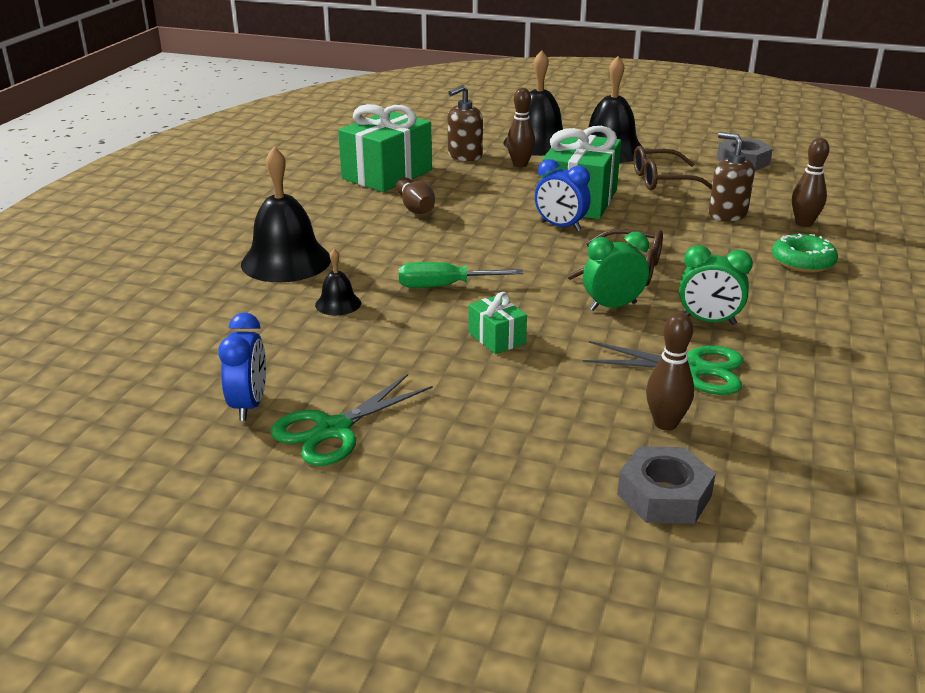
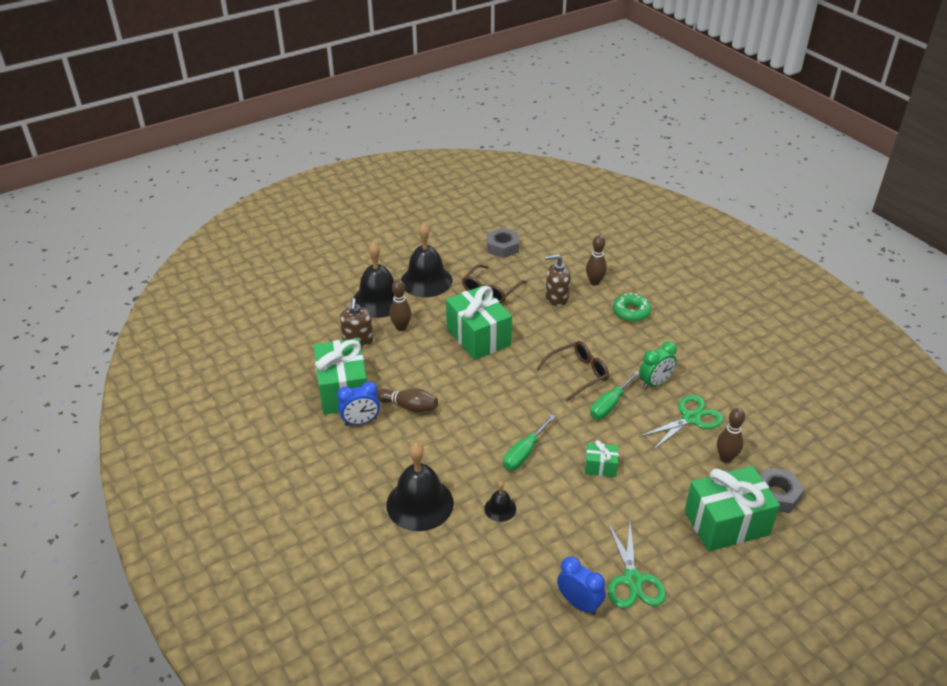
camera: 50 degrees left, 10 degrees up
blue clock [535,159,591,231] -> blue clock moved to [337,381,380,426]
green clock [583,232,649,311] -> green screwdriver [590,371,639,419]
none -> green gift [684,466,780,551]

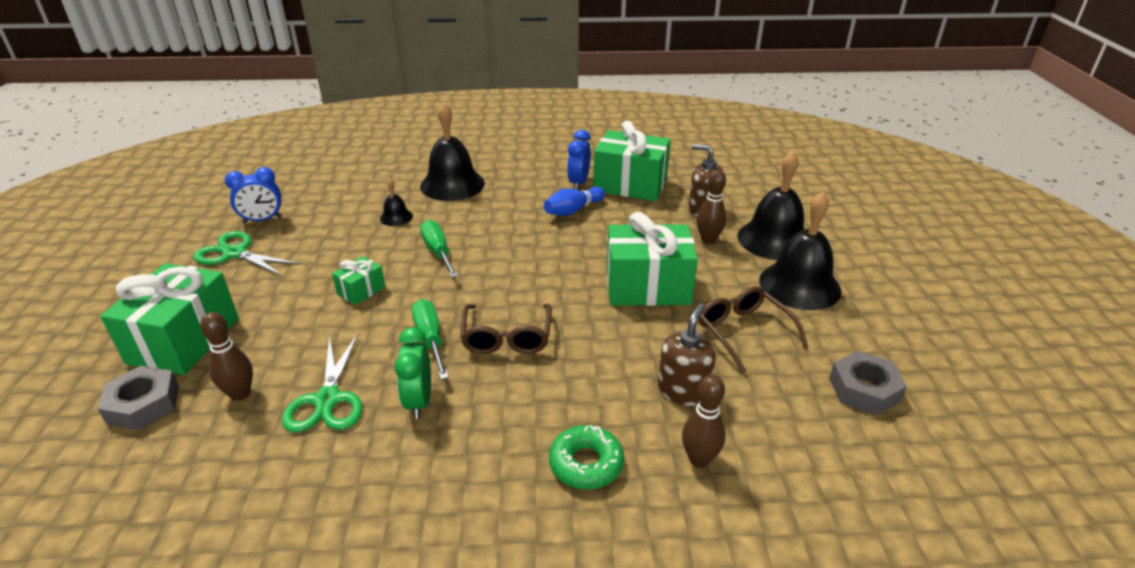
camera: 120 degrees right, 5 degrees down
brown bowling pin [377,388,438,413] -> blue bowling pin [544,187,605,216]

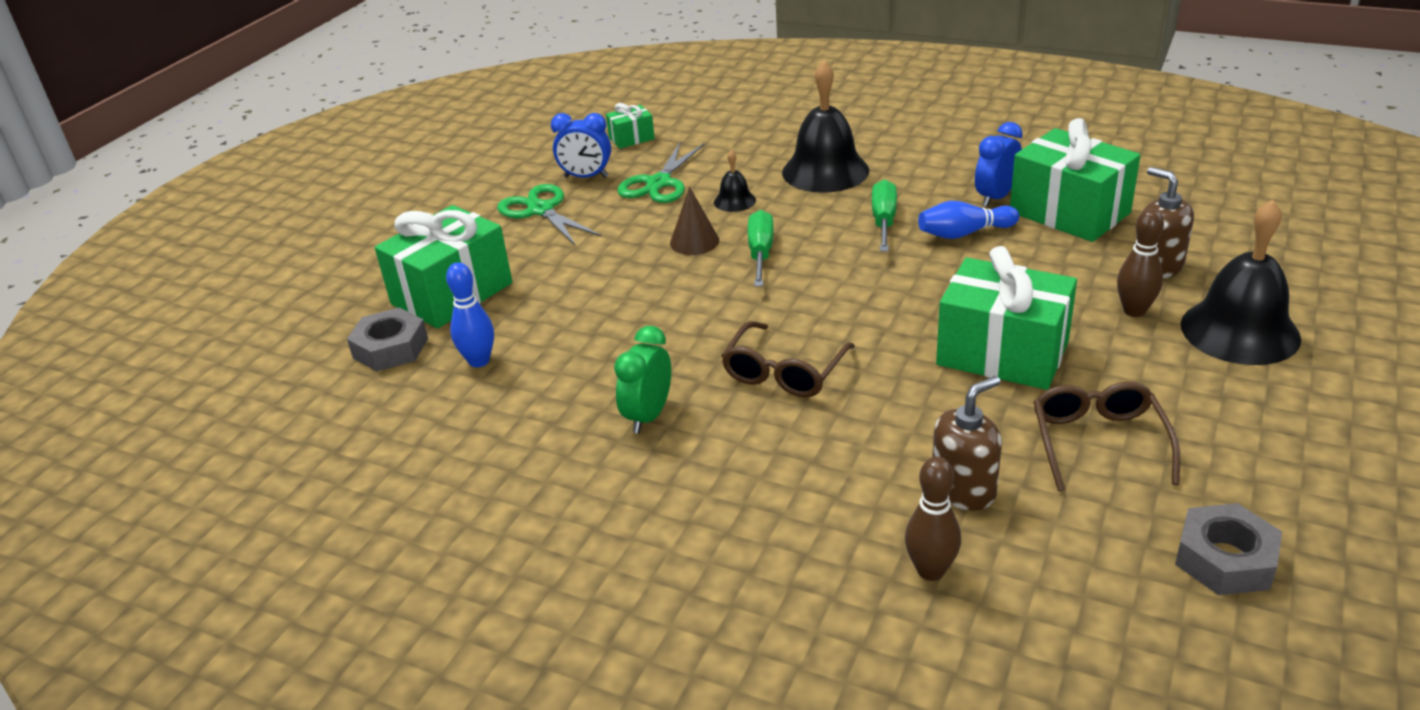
camera: 30 degrees right, 0 degrees up
brown bowling pin [200,312,253,401] -> blue bowling pin [446,262,494,367]
green scissors [282,334,363,433] -> green scissors moved to [617,142,705,203]
green gift [332,256,385,305] -> green gift moved to [606,103,655,149]
green screwdriver [412,299,449,380] -> green screwdriver moved to [872,179,897,252]
green donut [549,425,624,489] -> none
black bell [759,192,841,310] -> none
none -> brown cone [670,187,719,255]

